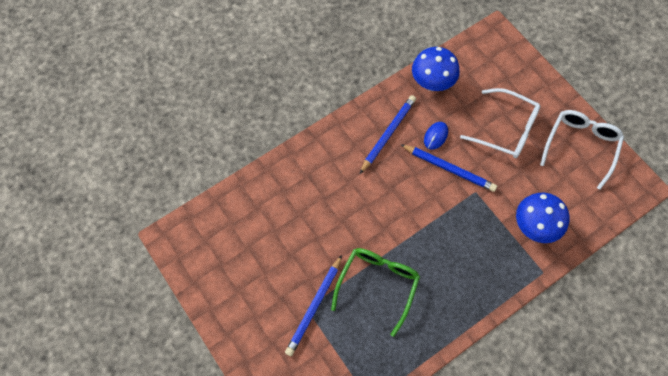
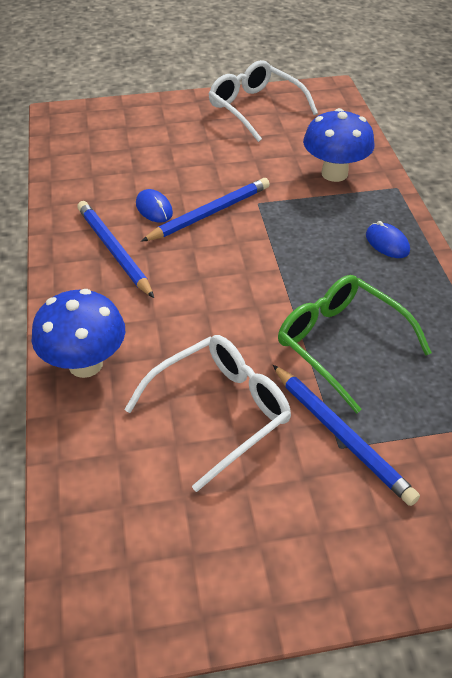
camera: 65 degrees left, 20 degrees down
blue mushroom [412,47,460,91] -> blue mushroom moved to [32,289,125,378]
white glasses [460,88,540,158] -> white glasses moved to [124,335,291,492]
none -> blue mouse [366,221,410,258]

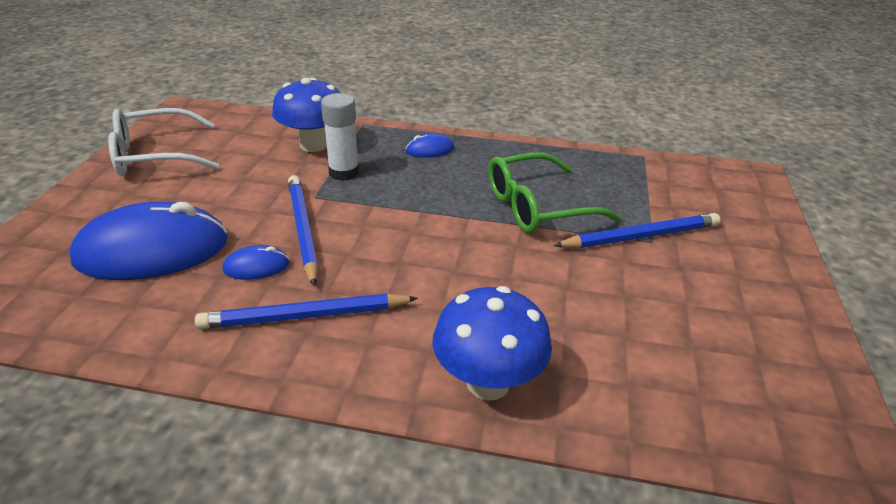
camera: 70 degrees left, 10 degrees down
white glasses [124,335,291,492] -> none
none -> blue mouse [70,202,228,280]
none -> white glue stick [321,93,359,181]

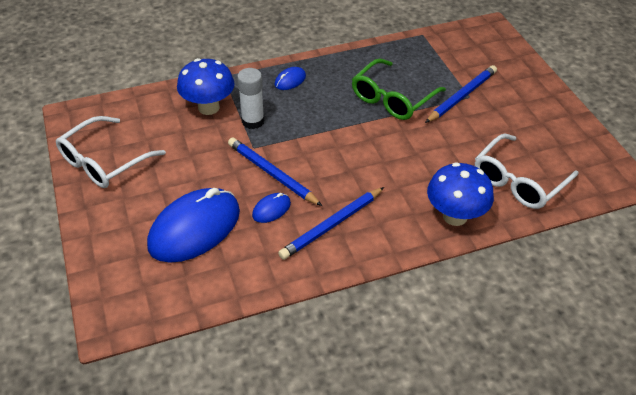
camera: 30 degrees left, 10 degrees up
none -> white glasses [475,134,578,209]

